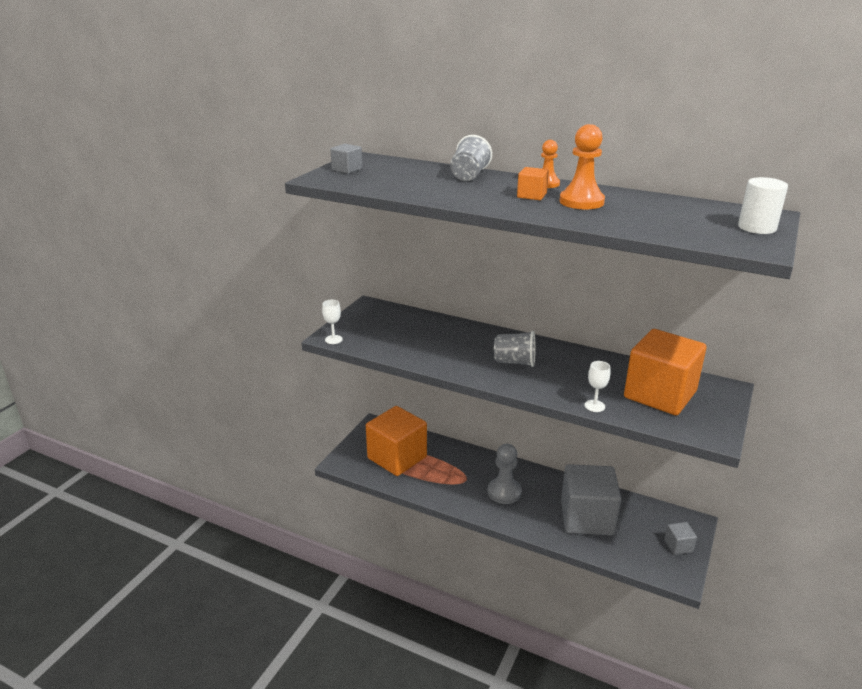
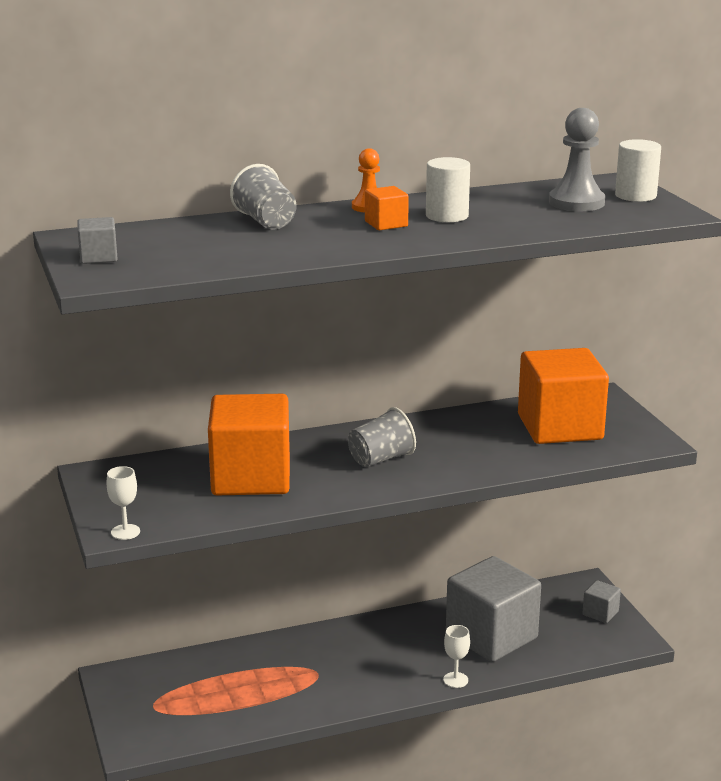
camera: 45 degrees left, 5 degrees down
orange cube [366,406,427,476] -> orange cube moved to [208,394,290,495]
grey pawn [487,444,522,504] -> grey pawn moved to [549,108,605,211]
orange pawn [559,124,605,209] -> white cylinder [426,157,470,222]
white goblet [585,361,610,412] -> white goblet moved to [443,625,470,688]

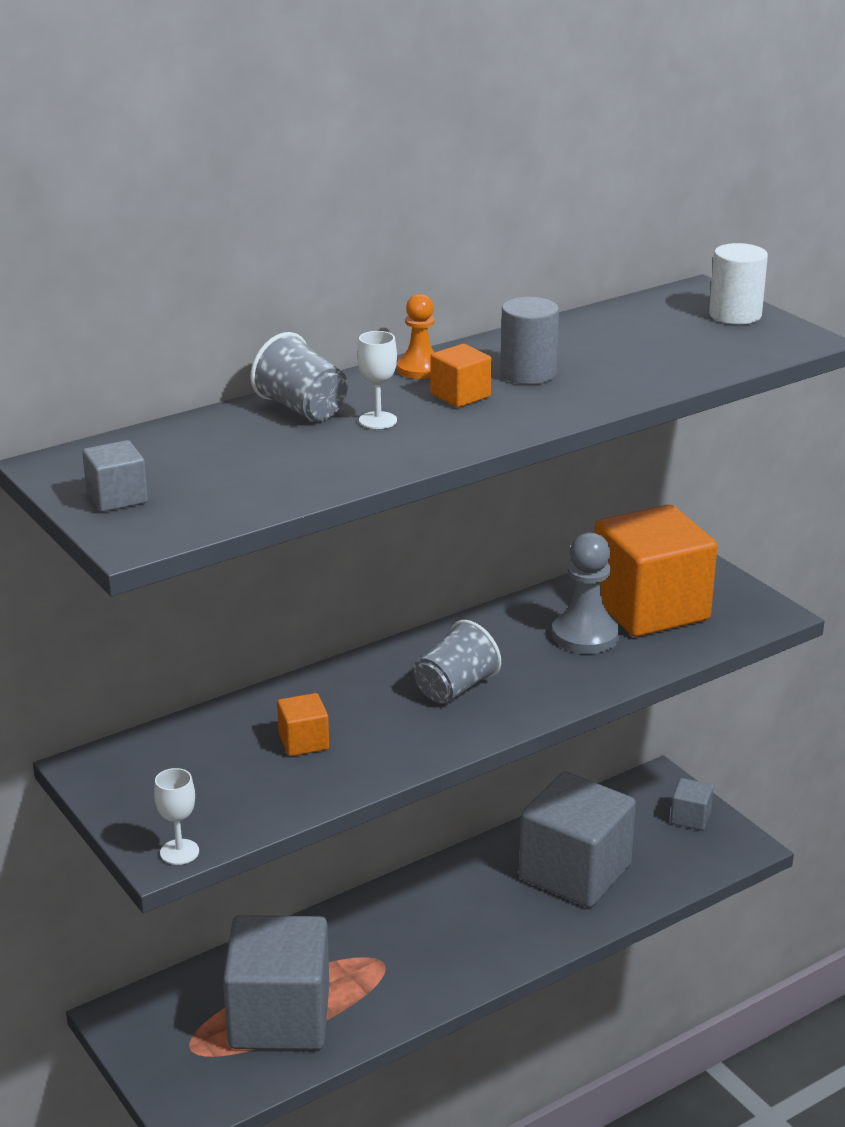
camera: 15 degrees left, 5 degrees up
orange cube [208,394,290,495] -> orange cube [277,693,329,756], size x0.42
white cylinder [426,157,470,222] -> grey cylinder [500,297,559,384]
white goblet [443,625,470,688] -> white goblet moved to [357,331,397,429]
grey pawn [549,108,605,211] -> grey pawn moved to [552,532,620,654]
none -> grey cube [223,915,329,1050]

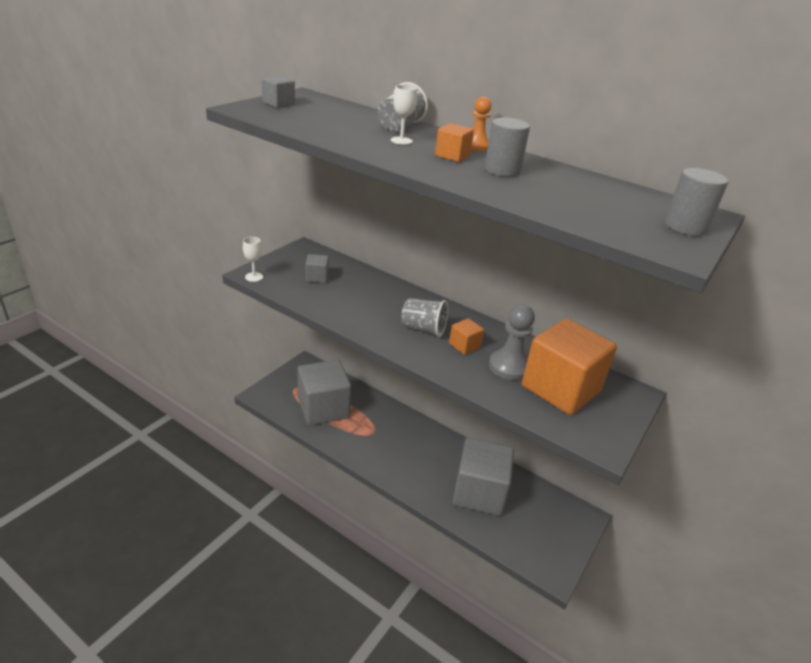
camera: 65 degrees right, 5 degrees up
orange cube [277,693,329,756] -> orange cube moved to [449,318,484,355]
grey cube [670,778,714,830] -> grey cube moved to [306,254,329,283]
white cylinder [709,243,768,324] -> grey cylinder [665,168,728,236]

